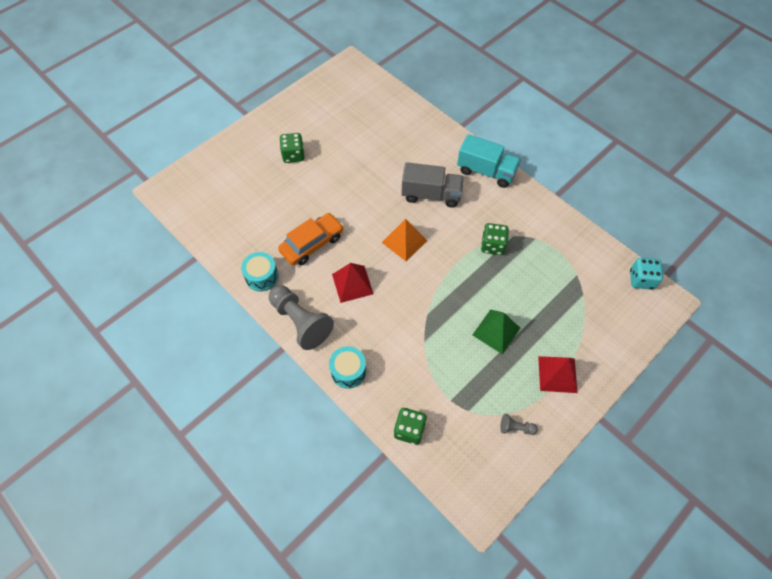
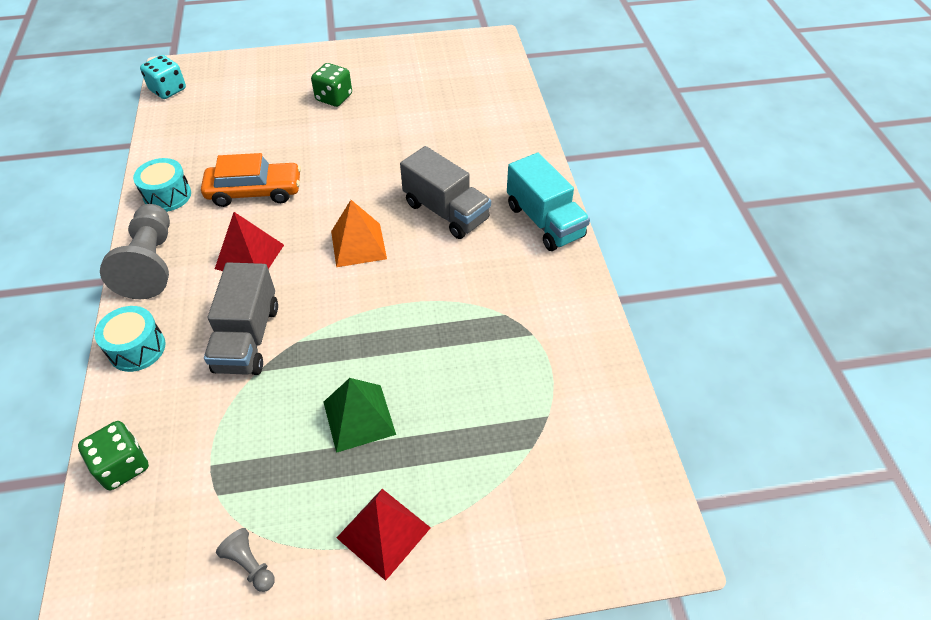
camera: 35 degrees right, 10 degrees down
green dice [481,223,509,255] -> none
turquoise dice [630,258,663,290] -> turquoise dice moved to [140,55,186,99]
none -> grey truck [204,262,278,375]

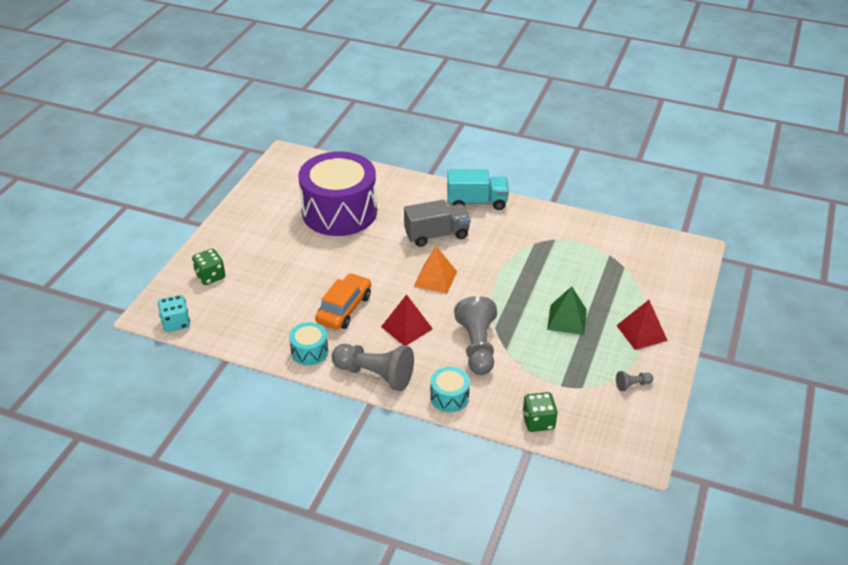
camera: 60 degrees left, 10 degrees down
grey truck [204,262,278,375] -> grey pawn [454,296,497,375]
green dice [311,63,352,107] -> green dice moved to [192,249,225,285]
none -> purple drum [298,152,377,236]

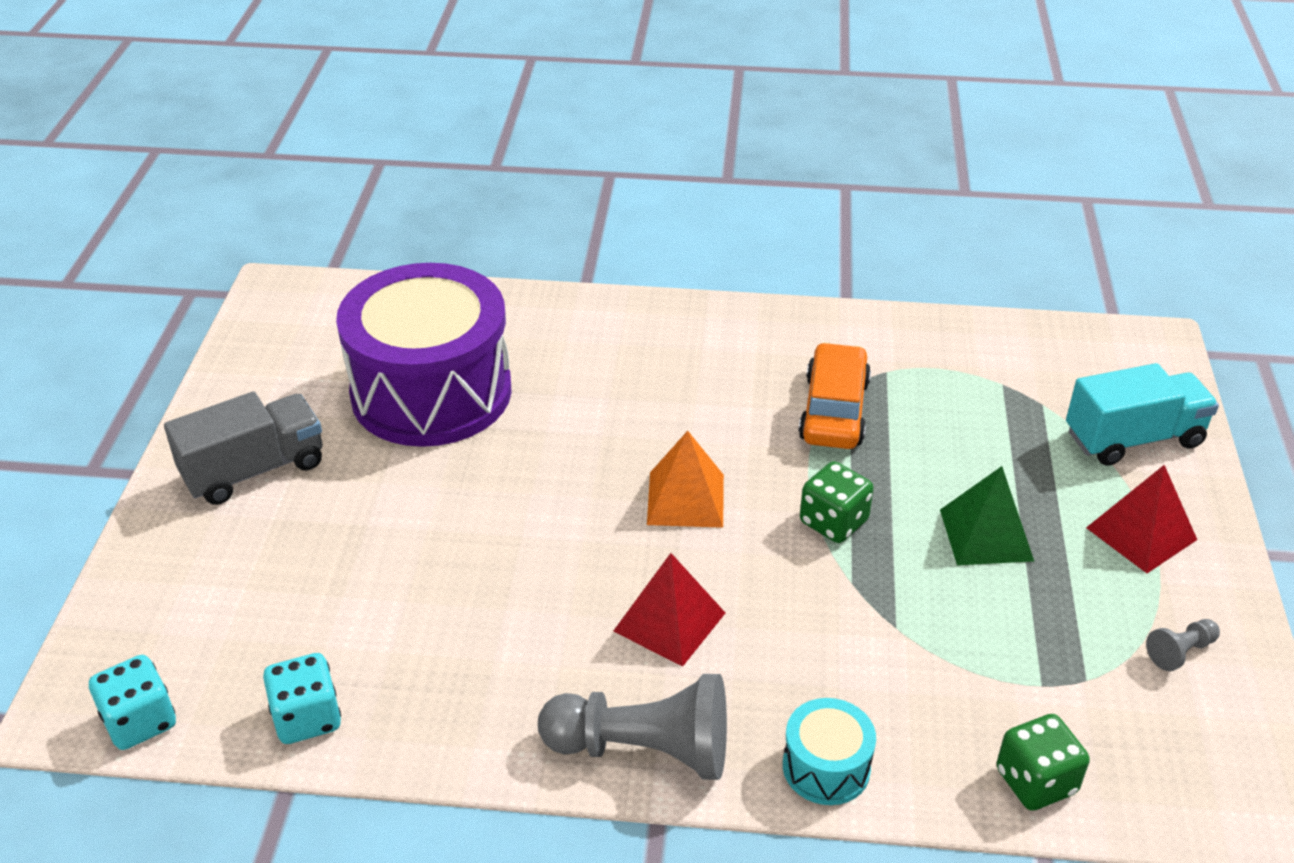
camera: 15 degrees left, 0 degrees up
green dice [192,249,225,285] -> green dice moved to [800,461,874,543]
turquoise drum [289,322,328,365] -> none
orange car [315,273,371,330] -> orange car moved to [798,342,871,449]
grey truck [404,200,471,247] -> grey truck moved to [164,392,322,505]
turquoise truck [447,169,509,210] -> turquoise truck moved to [1066,363,1219,466]
grey pawn [454,296,497,375] -> none
none -> turquoise dice [263,653,341,744]

